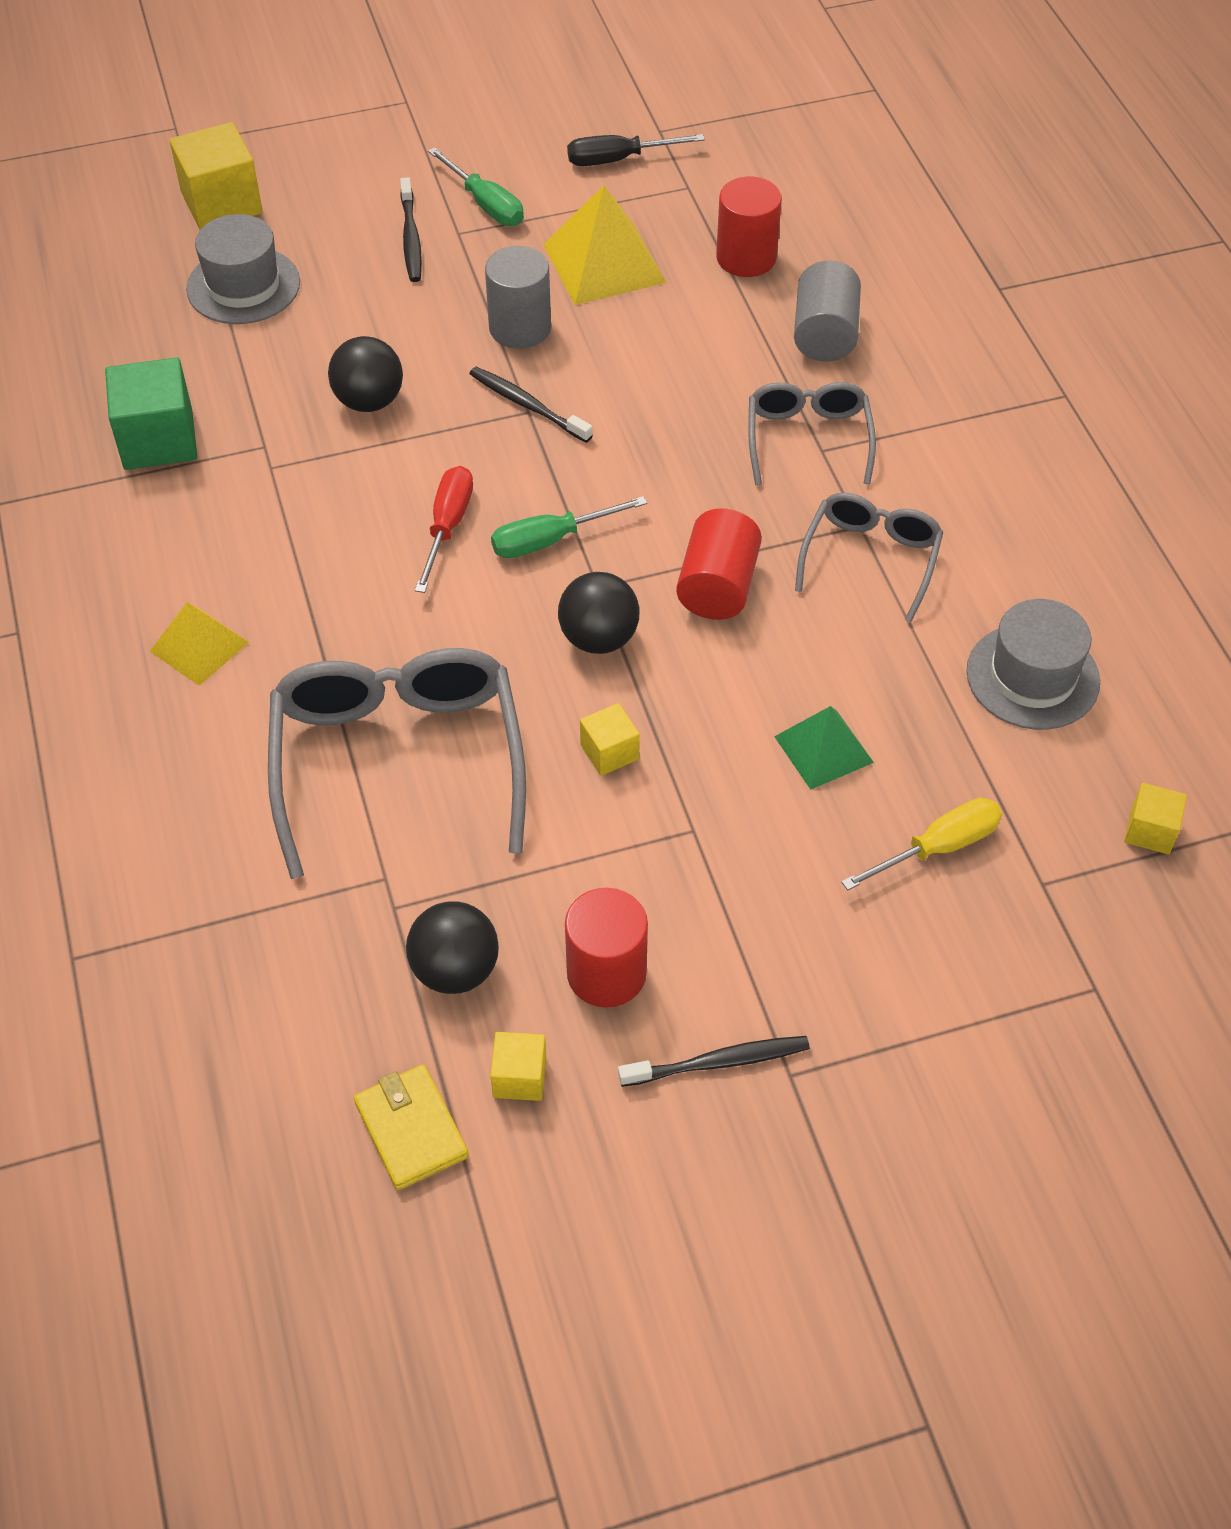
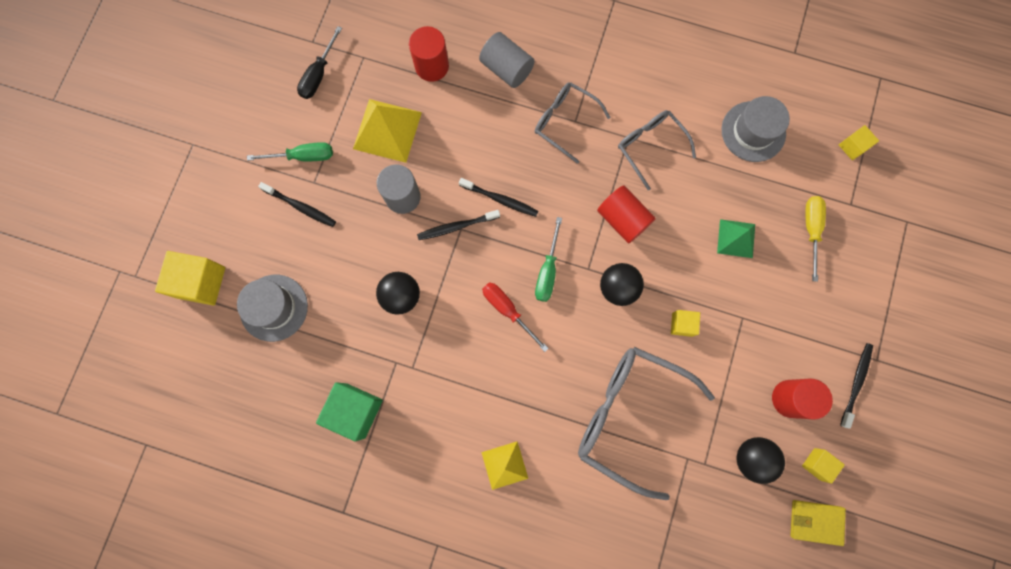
camera: 55 degrees left, 25 degrees up
none -> black toothbrush [459,178,538,217]

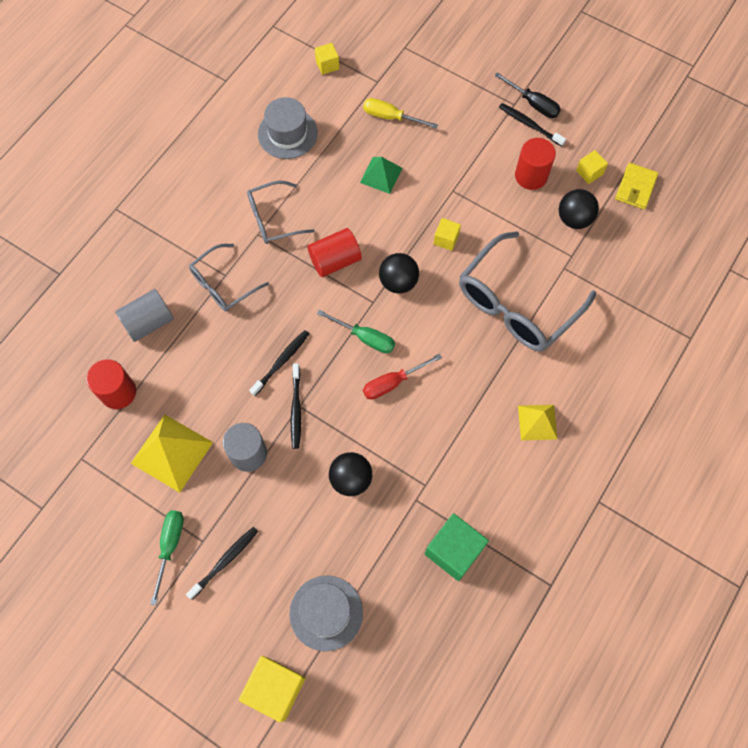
camera: 75 degrees left, 10 degrees down
black screwdriver [297,26,342,99] -> black screwdriver moved to [494,72,561,118]

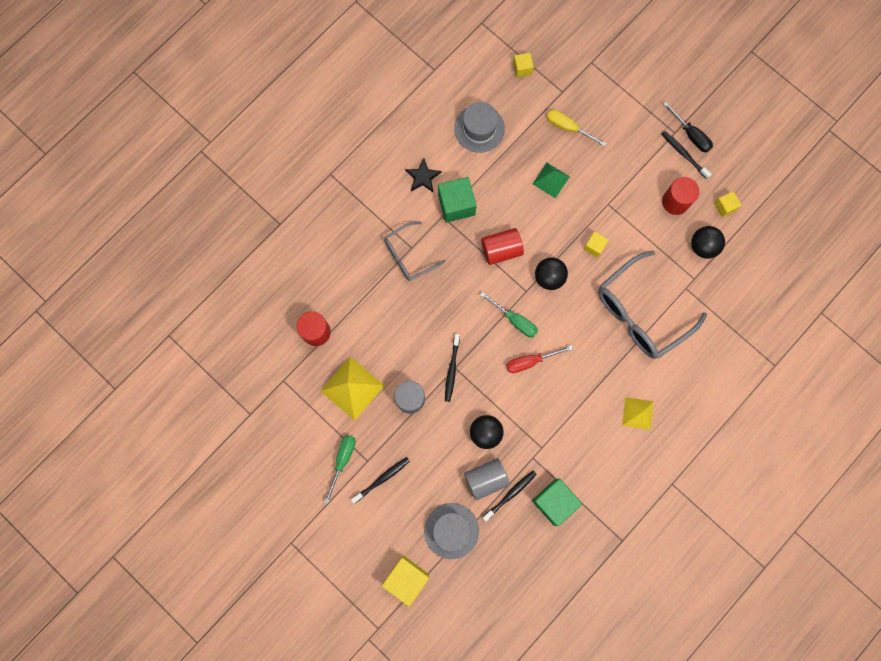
camera: 10 degrees right, 10 degrees up
grey cylinder [115,289,174,342] -> grey cylinder moved to [464,458,510,500]
grey glasses [247,181,315,244] -> green cube [438,177,477,223]
black toothbrush [249,330,309,396] -> black toothbrush moved to [482,471,537,522]
yellow wallet [615,163,658,209] -> none
none -> black star [405,159,441,192]

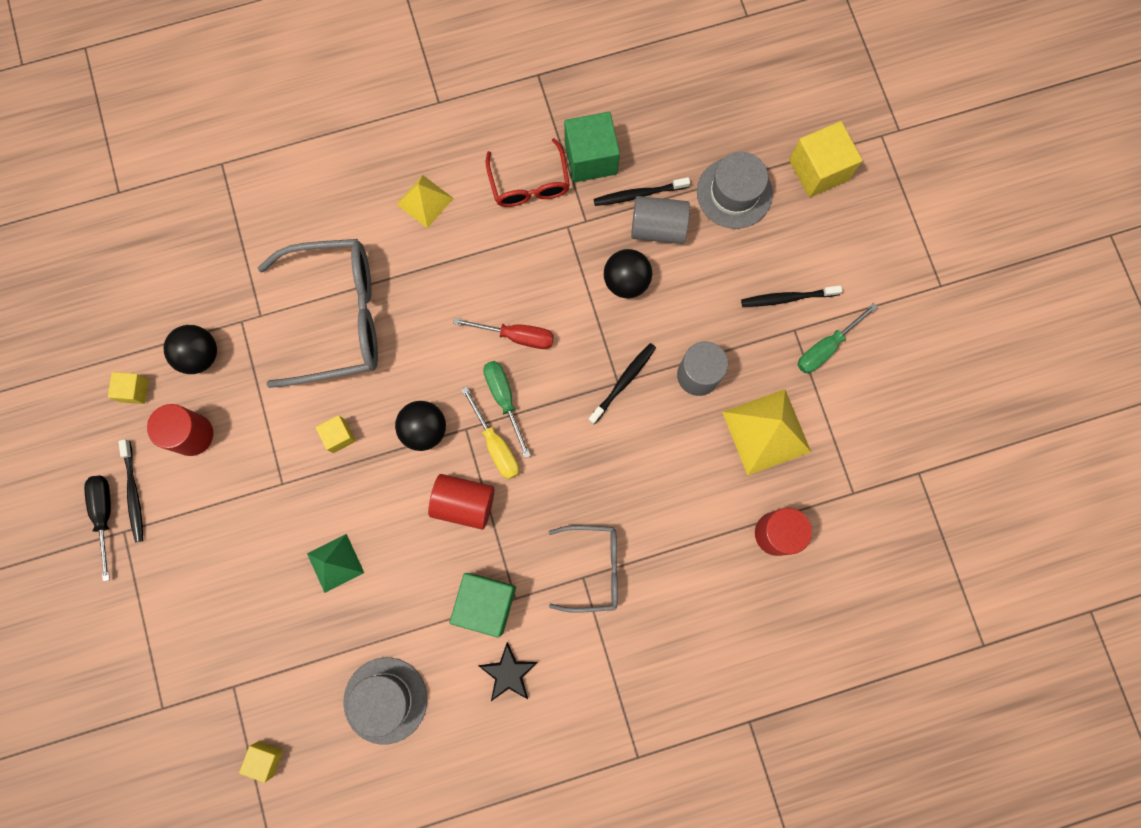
camera: 150 degrees left, 0 degrees up
yellow screwdriver [546,110,607,147] -> yellow screwdriver moved to [461,386,519,479]
none -> red glasses [486,138,570,207]

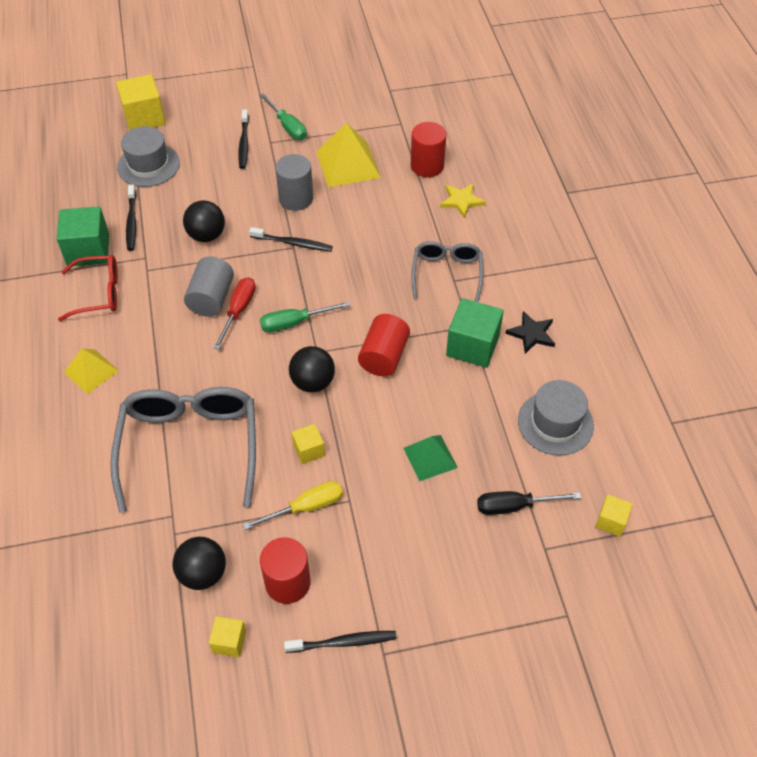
camera: 85 degrees left, 25 degrees down
black screwdriver [84,476,111,582] -> black screwdriver moved to [477,491,581,515]
yellow screwdriver [461,386,519,479] -> yellow screwdriver moved to [243,481,343,530]
black toothbrush [588,343,656,424] -> black toothbrush turned 150 degrees clockwise [249,227,333,251]
grey cylinder [631,196,690,244] -> grey cylinder moved to [184,256,234,317]
none -> yellow star [440,184,485,218]

